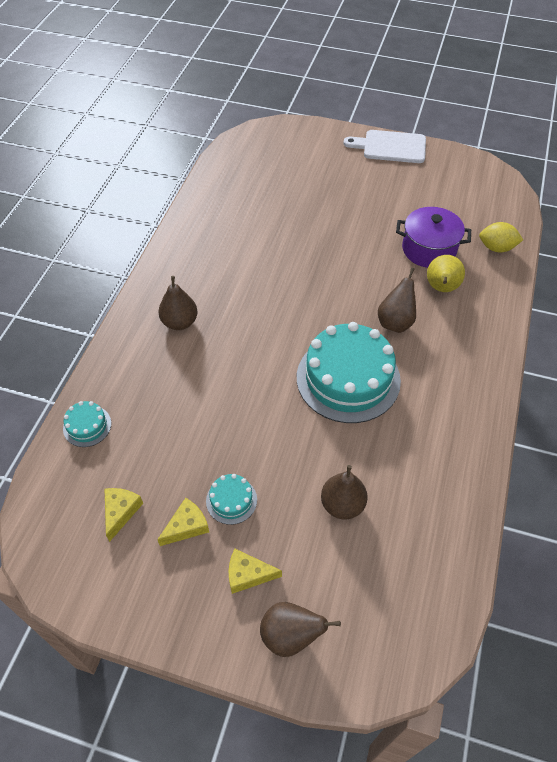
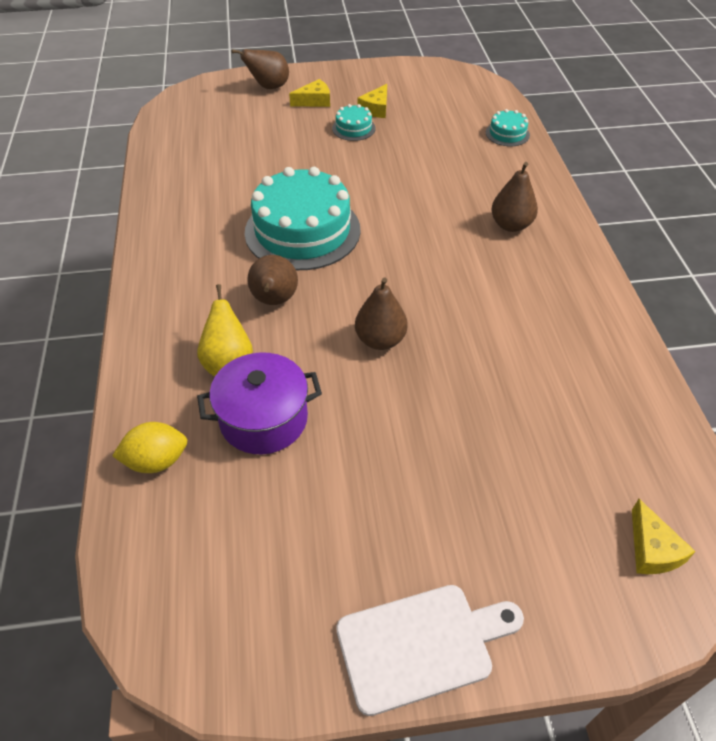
camera: 155 degrees right, 5 degrees down
yellow cheese [105,488,143,542] -> yellow cheese moved to [632,499,696,574]
brown pear [321,465,368,519] -> brown pear moved to [355,278,408,350]

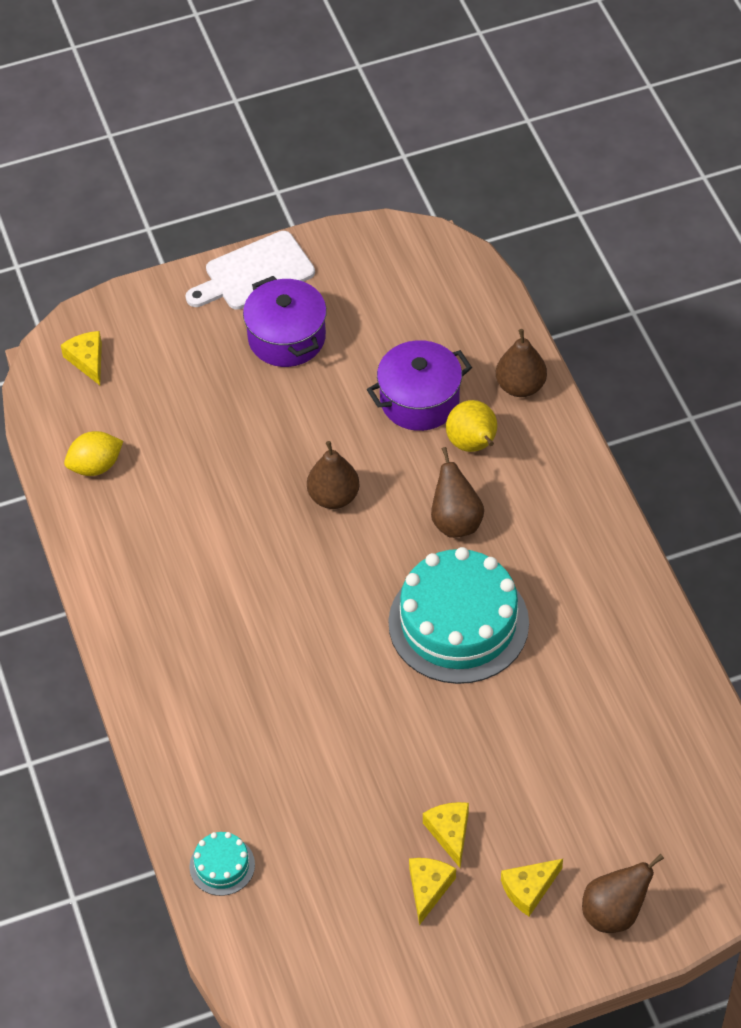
camera: 170 degrees right, 5 degrees up
yellow lemon [112,422,187,473] -> yellow lemon moved to [64,431,123,476]
turquoise cake [332,104,376,141] -> yellow cheese [423,802,469,868]
brown pear [491,162,538,232] -> brown pear moved to [496,329,547,397]
none -> purple pot [243,276,327,367]

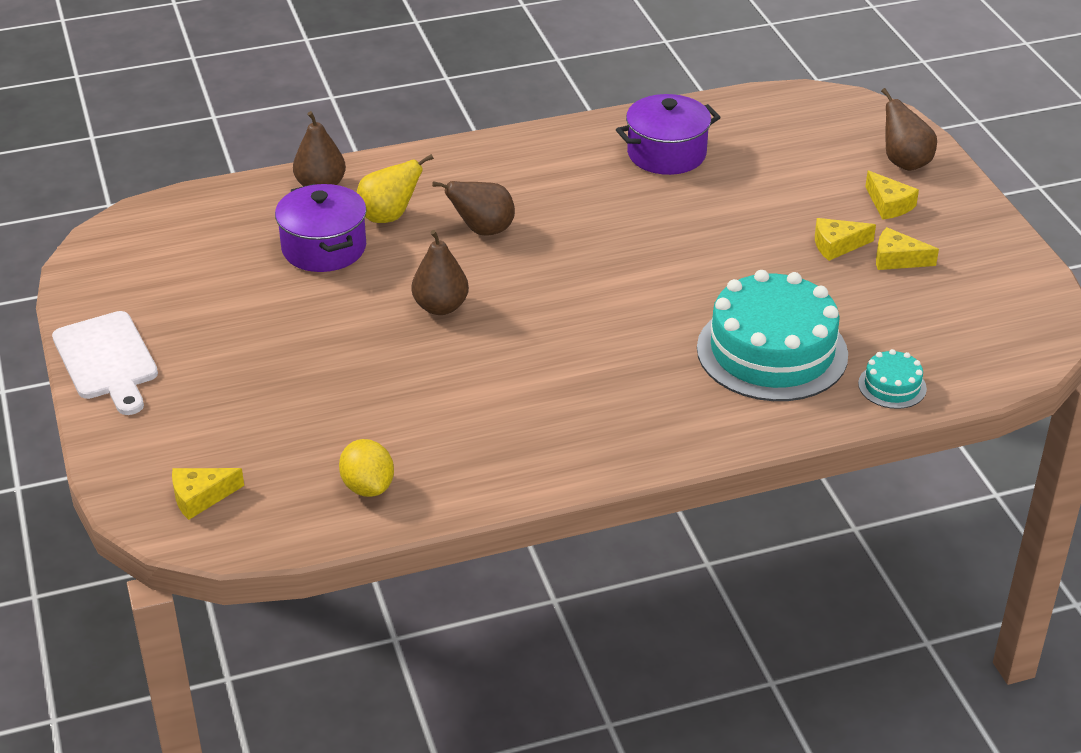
camera: 90 degrees left, 15 degrees down
purple pot [243,276,327,367] -> purple pot moved to [616,94,721,175]
turquoise cake [388,547,529,684] -> turquoise cake moved to [697,270,848,401]

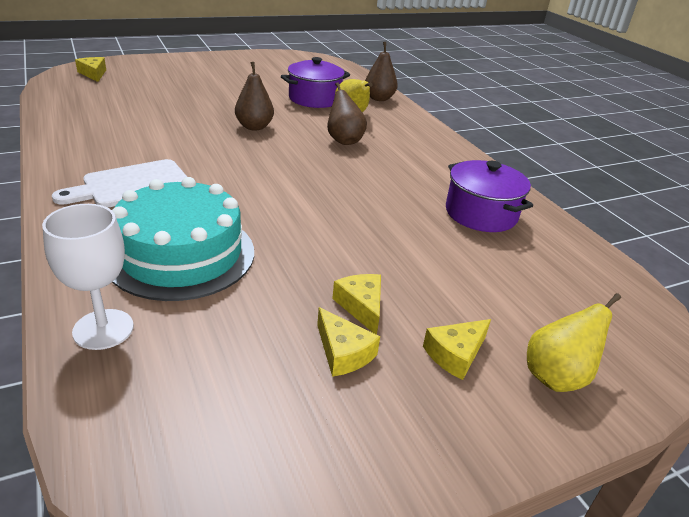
camera: 80 degrees right, 5 degrees down
white cutting board [52,311,158,415] -> white cutting board moved to [52,159,187,208]
yellow lemon [339,439,394,497] -> none
turquoise cake [858,349,927,409] -> white goblet [42,204,134,350]
yellow cheese [876,227,939,270] -> yellow cheese turned 135 degrees clockwise [317,307,380,377]
brown pear [881,88,937,171] -> yellow pear [527,293,621,392]

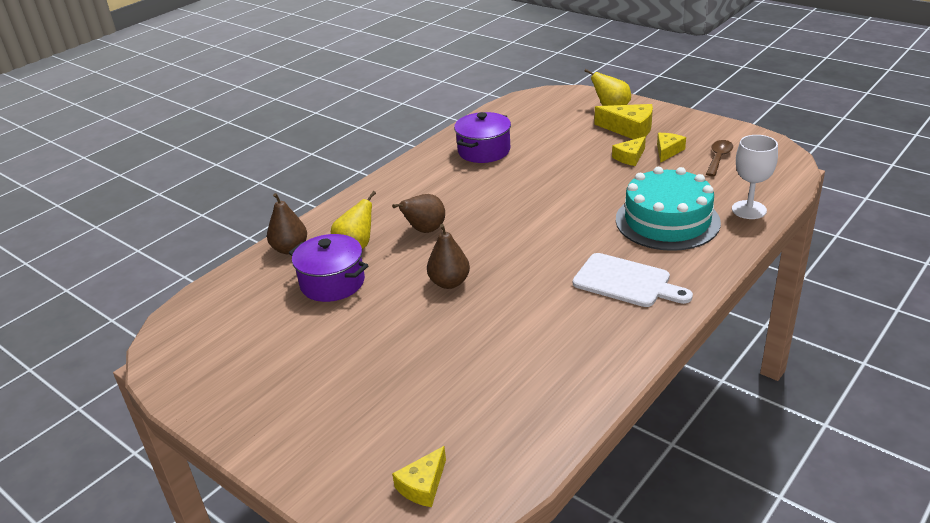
camera: 110 degrees left, 0 degrees up
yellow cheese [423,319,491,380] -> yellow cheese [594,104,653,139], size x1.57
none -> brown spoon [706,140,733,176]

